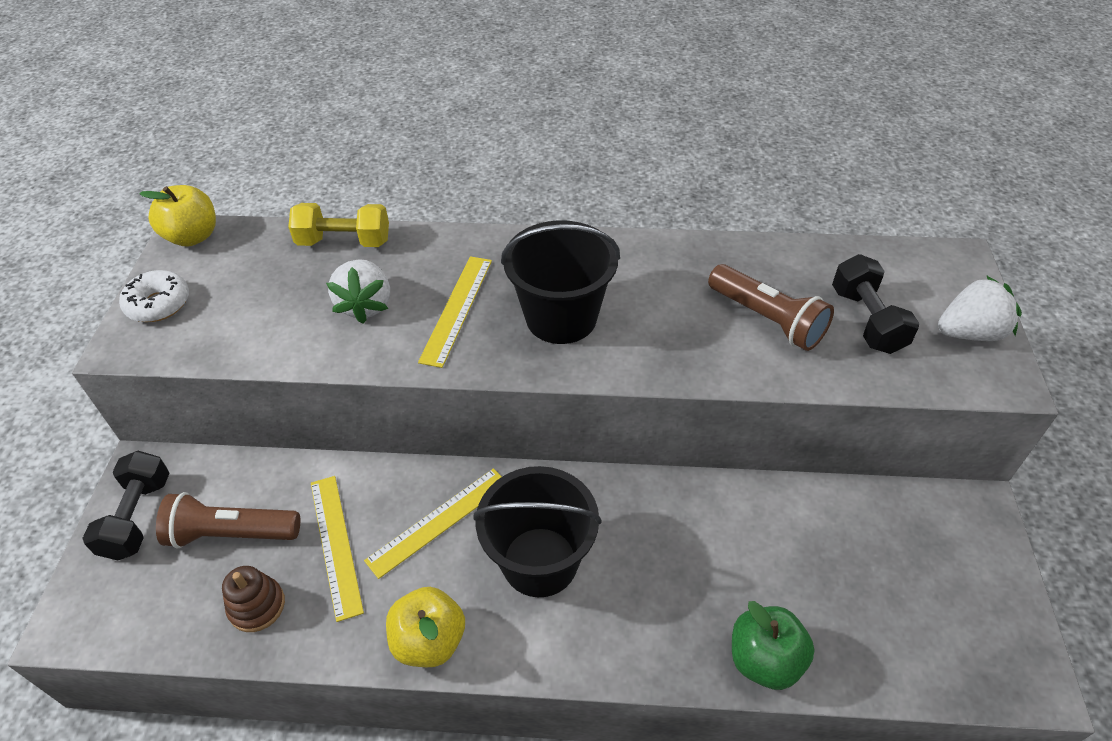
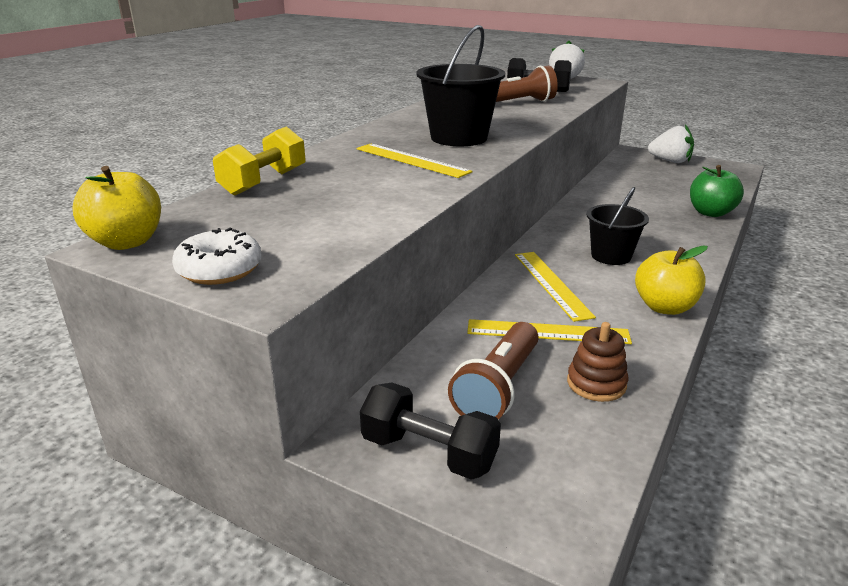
camera: 65 degrees left, 20 degrees down
white strawberry [326,259,390,324] -> white strawberry moved to [648,125,694,163]
black bucket [474,466,602,597] -> black bucket [587,187,649,265], size x0.65

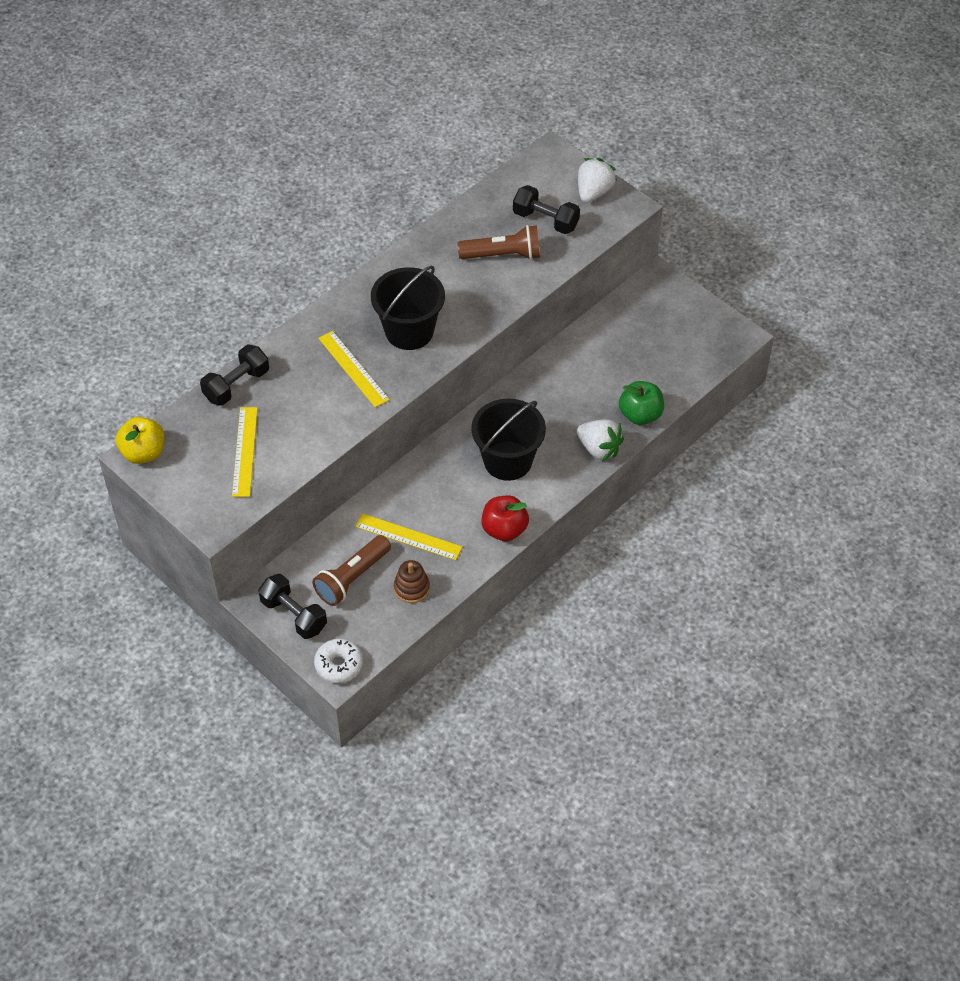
camera: 15 degrees right, 25 degrees up
white donut [172,228,262,285] -> white donut moved to [314,639,363,683]
yellow dumbbell [213,126,305,196] -> black dumbbell [200,345,269,406]
yellow ruler [515,252,596,322] -> yellow ruler moved to [232,407,258,497]
black bucket [587,187,649,265] -> black bucket [471,399,546,481], size x1.53
yellow apple [635,246,708,315] -> red apple [482,496,529,541]
white strawberry [648,125,694,163] -> white strawberry moved to [577,419,624,462]

